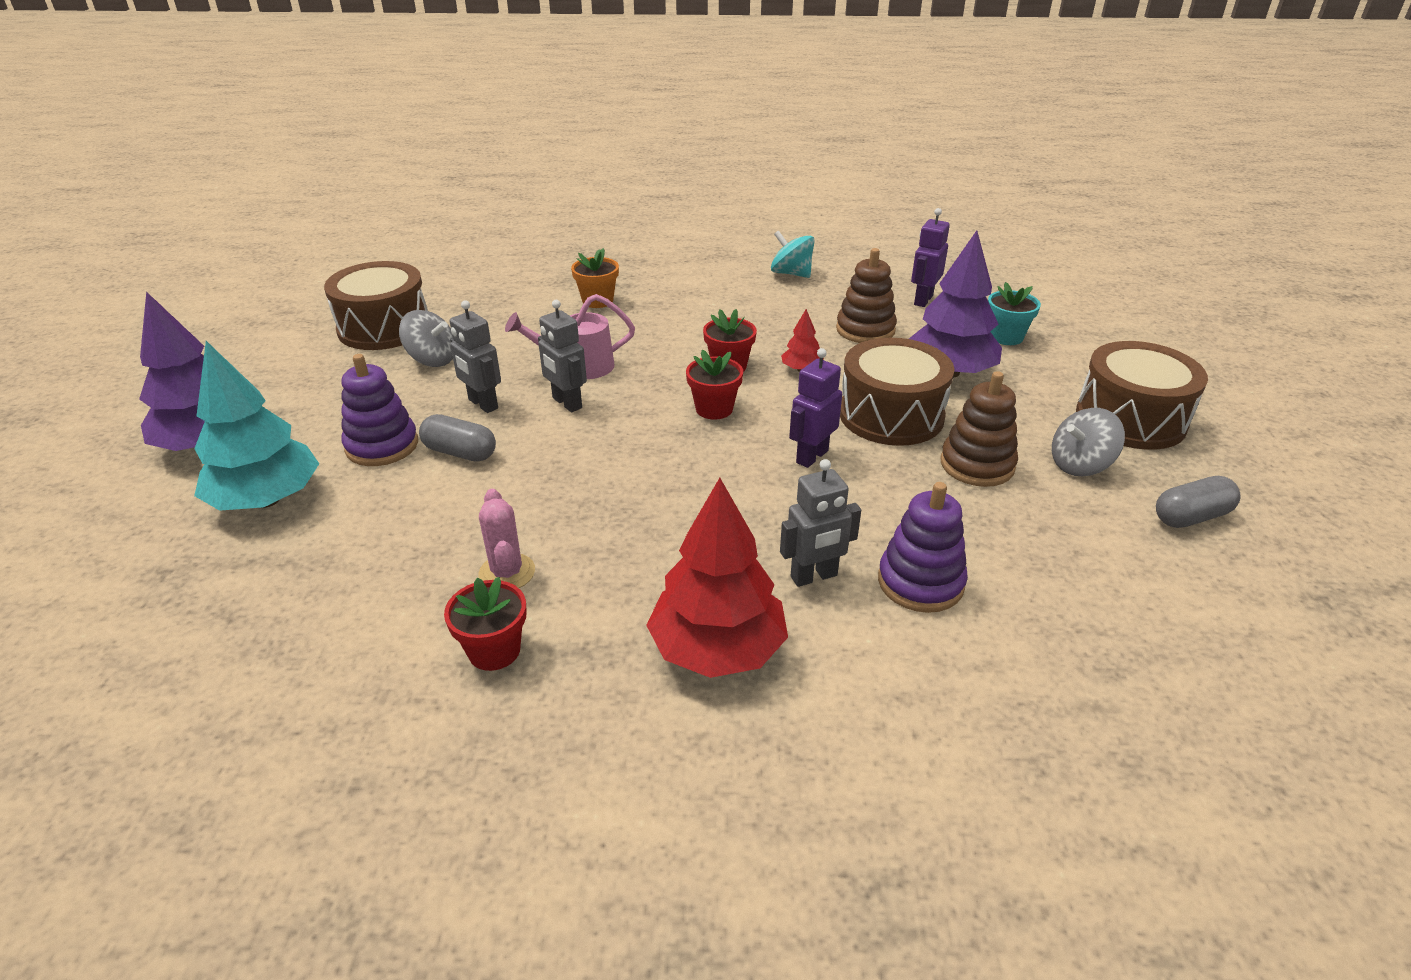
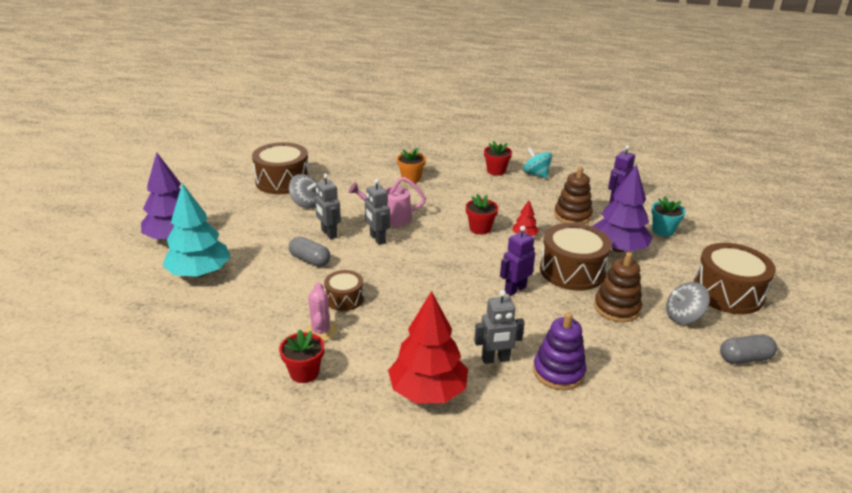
camera: 10 degrees right, 5 degrees down
purple stacking toy [342,354,418,466] -> none
red flower pot [686,350,743,420] -> red flower pot moved to [484,141,512,176]
none -> brown drum [324,270,364,311]

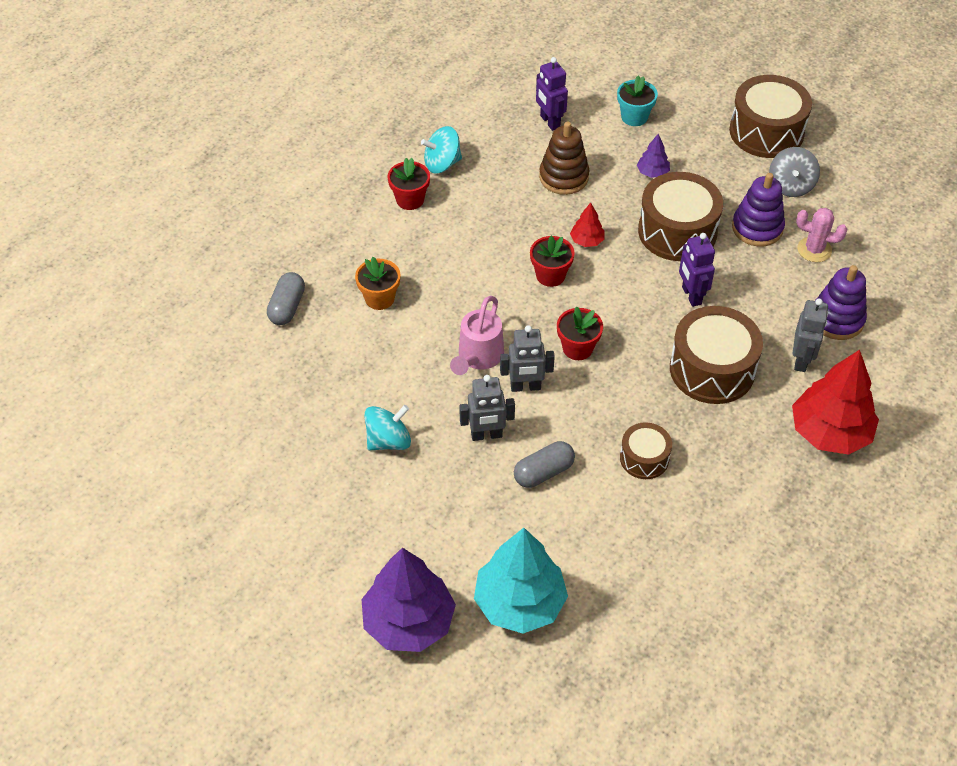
camera: 65 degrees left, 20 degrees up
brown drum [252,142,309,194] -> brown drum moved to [670,306,763,404]
red flower pot [279,330,324,383] -> red flower pot moved to [557,306,603,360]
grey spinning top [289,174,317,209] -> turquoise spinning top [364,405,411,450]
pink cactus [305,282,337,341] -> pink cactus moved to [796,208,847,262]
purple tree [592,164,653,253] -> purple tree [637,134,670,178], size x0.46
brown stacking toy [594,252,642,322] -> purple stacking toy [732,173,785,246]
grey capsule [720,335,777,364] -> grey capsule moved to [267,272,305,325]

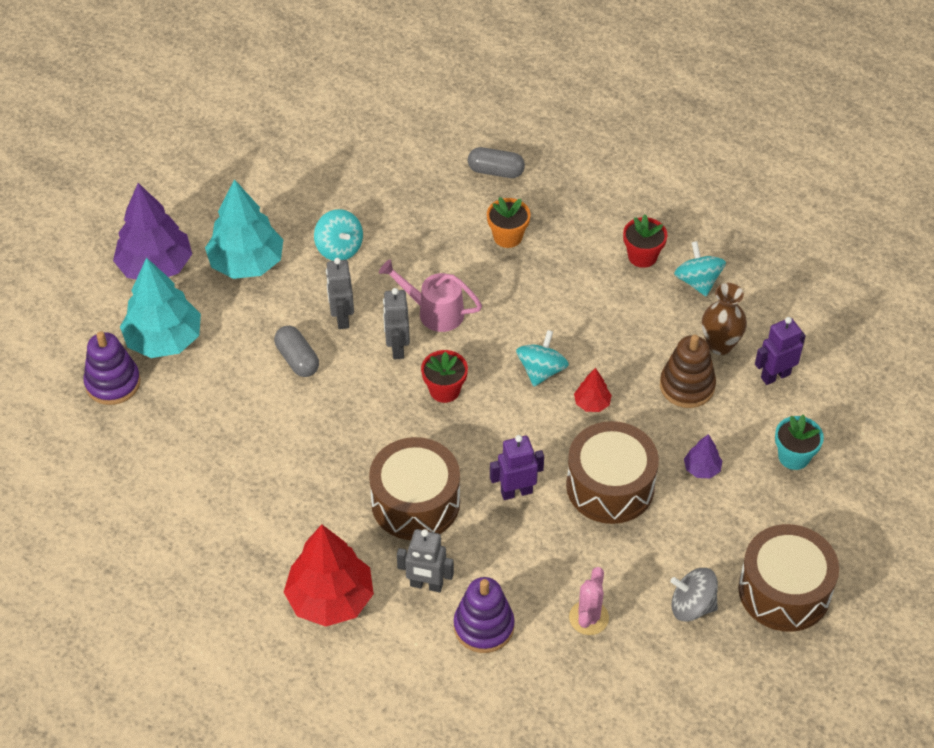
camera: 90 degrees right, 0 degrees up
red flower pot [530,236,575,287] -> turquoise spinning top [516,330,569,387]
brown drum [620,422,672,479] -> none
purple stacking toy [732,173,785,246] -> purple stacking toy moved to [84,331,141,405]
none -> turquoise tree [205,179,283,279]
none -> brown vase [702,283,747,355]

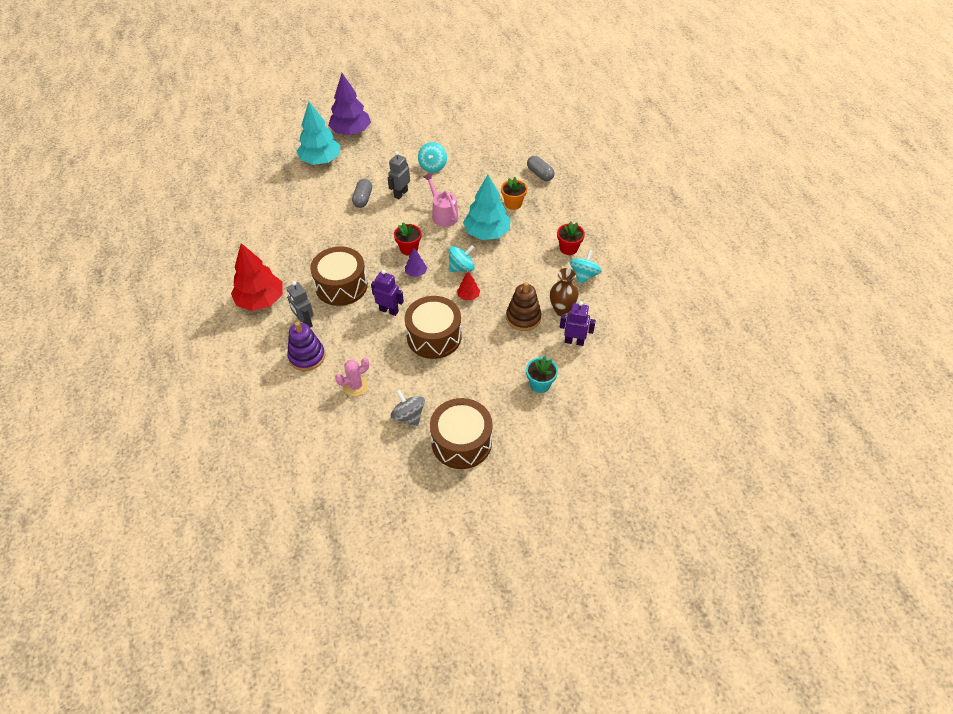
camera: 40 degrees right, 0 degrees up
purple stacking toy [84,331,141,405] -> none
turquoise tree [205,179,283,279] -> turquoise tree moved to [463,175,510,240]
grey robot [383,288,410,359] -> none
purple tree [684,434,722,479] -> purple tree moved to [405,248,427,277]

